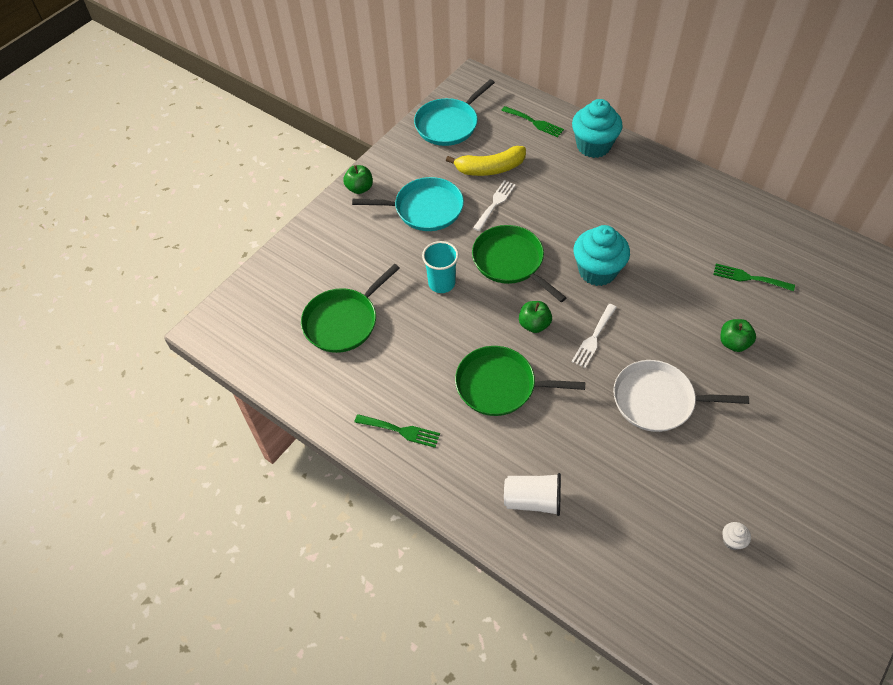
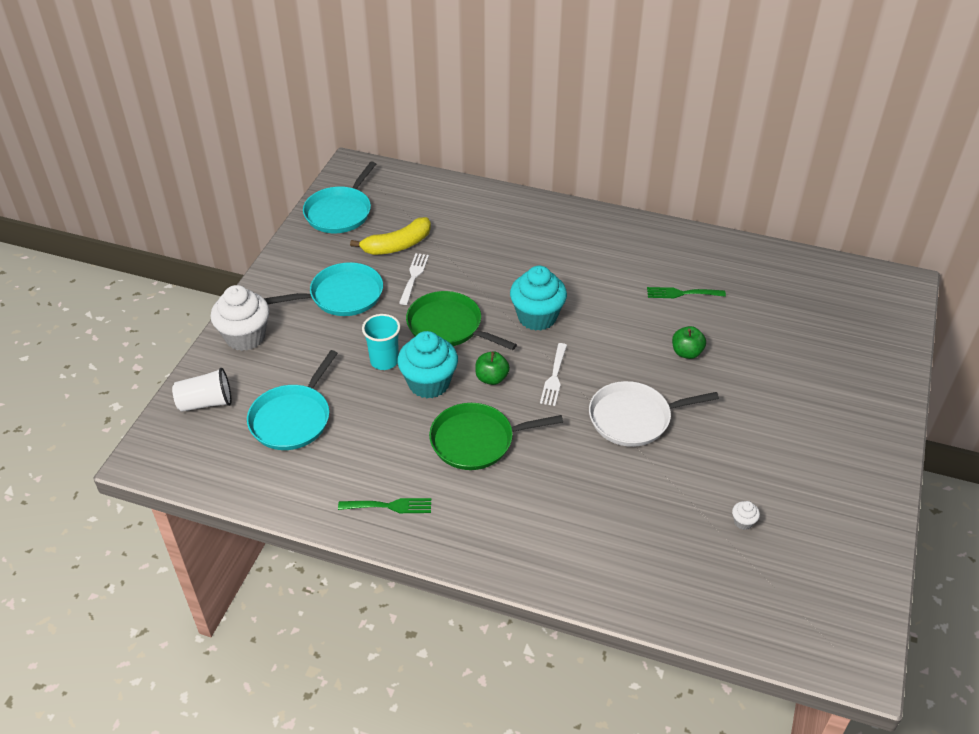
camera: 20 degrees left, 10 degrees down
green pan [301,264,400,353] -> turquoise pan [247,350,338,450]
green apple [343,165,373,194] -> none
green fork [501,106,564,137] -> none
white cup [504,473,561,516] -> white cup moved to [172,368,231,412]
turquoise cupcake [572,99,623,158] -> turquoise cupcake moved to [397,331,458,398]
none -> white cupcake [211,285,269,351]

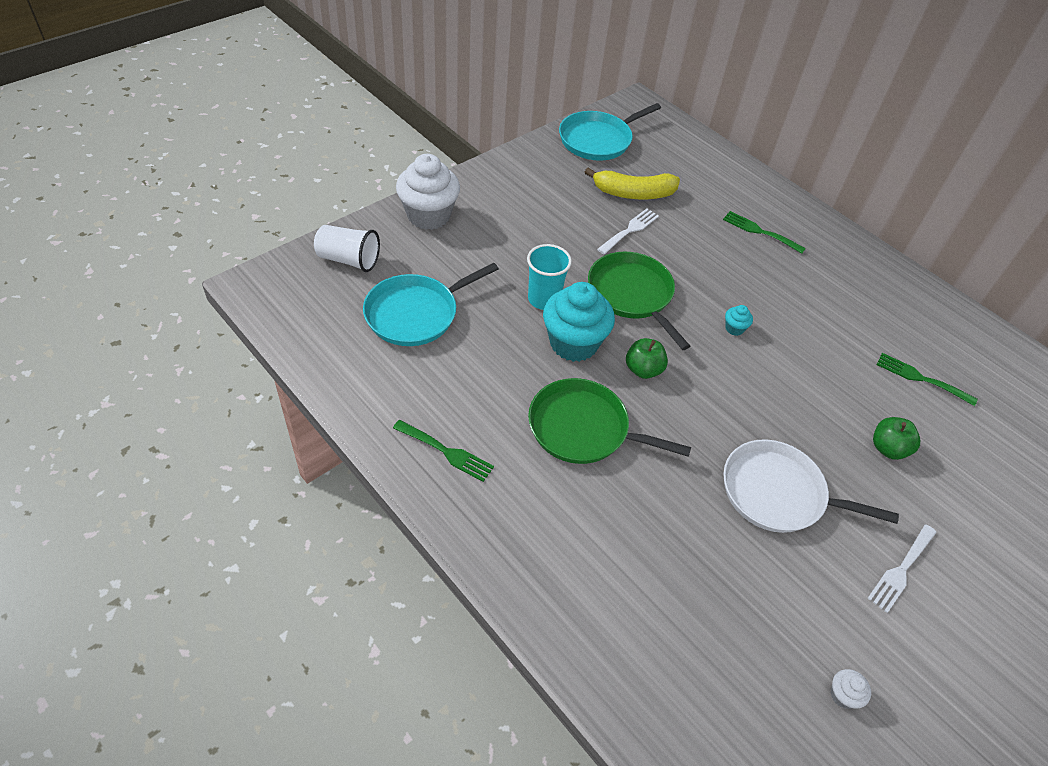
camera: 25 degrees right, 5 degrees up
turquoise pan [264,262,383,316] -> none
turquoise cupcake [510,266,567,331] -> turquoise cupcake [725,305,753,336], size x0.41
white fork [540,343,567,406] -> white fork moved to [868,524,937,613]
none -> green fork [723,211,806,254]

